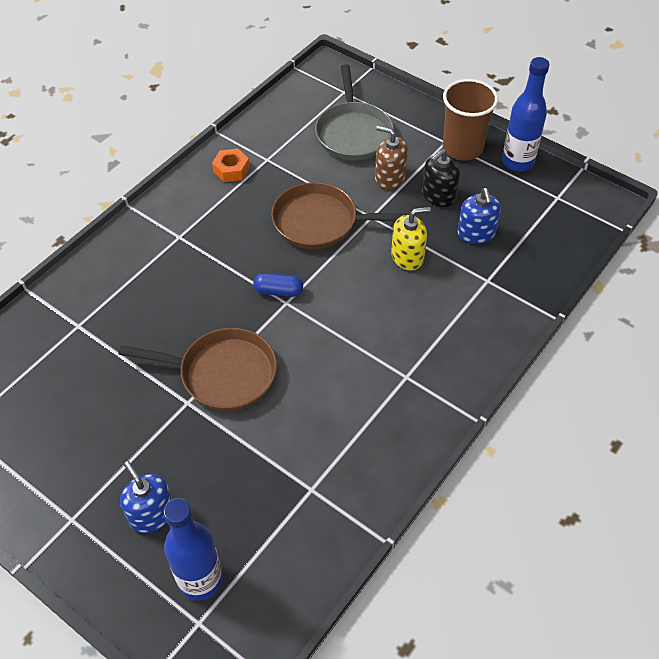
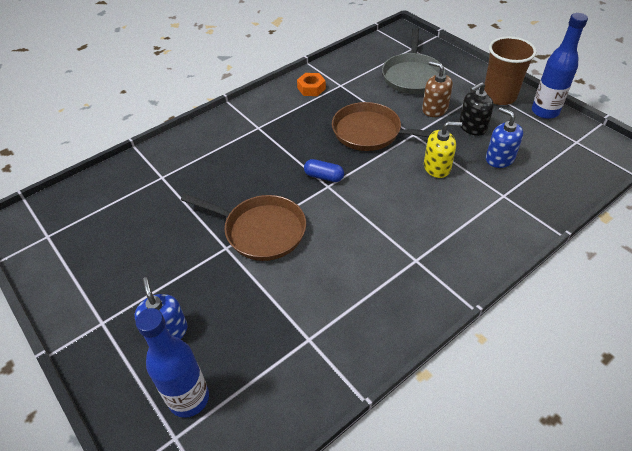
camera: 15 degrees right, 5 degrees down
blue soap dispenser [457,188,501,244] -> blue soap dispenser turned 135 degrees clockwise [486,107,523,168]

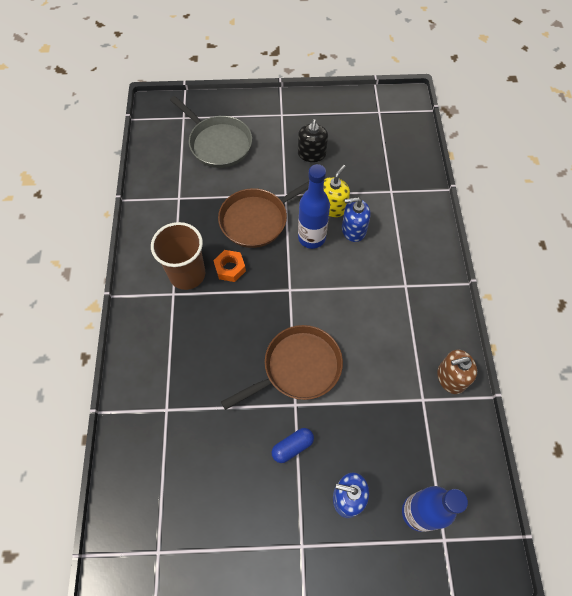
camera: 55 degrees left, 15 degrees up
orange nut [297,73,326,96] -> orange nut moved to [213,250,246,282]
blue capsule [304,159,344,182] -> blue capsule moved to [272,428,314,463]
brown soap dispenser [422,61,453,117] -> brown soap dispenser moved to [437,349,477,394]
brown cup [484,36,537,105] -> brown cup moved to [151,222,205,290]
blue soap dispenser [486,107,523,168] -> blue soap dispenser moved to [342,197,371,242]
blue bottle [532,13,588,119] -> blue bottle moved to [298,164,330,249]

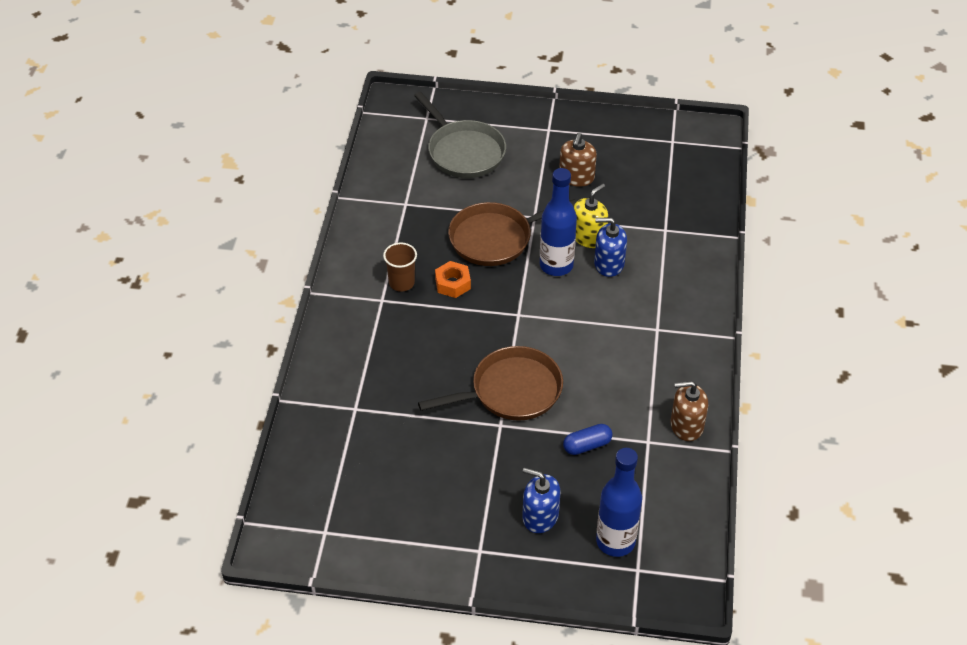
camera: 10 degrees right, 15 degrees down
brown cup [151,222,205,290] -> brown cup [383,243,417,292], size x0.60
blue capsule [272,428,314,463] -> blue capsule moved to [563,424,612,455]
black soap dispenser [298,119,328,162] -> brown soap dispenser [559,133,597,187]

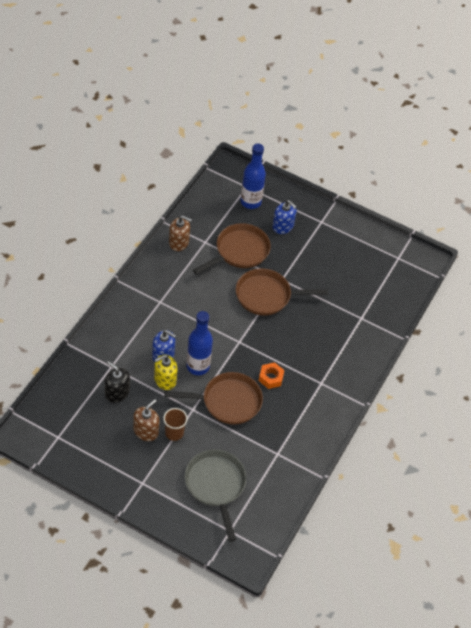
camera: 165 degrees left, 5 degrees up
brown cup [383,243,417,292] -> brown cup moved to [163,408,188,441]
blue capsule [563,424,612,455] -> brown pan [193,223,271,274]
none -> black soap dispenser [105,361,130,403]

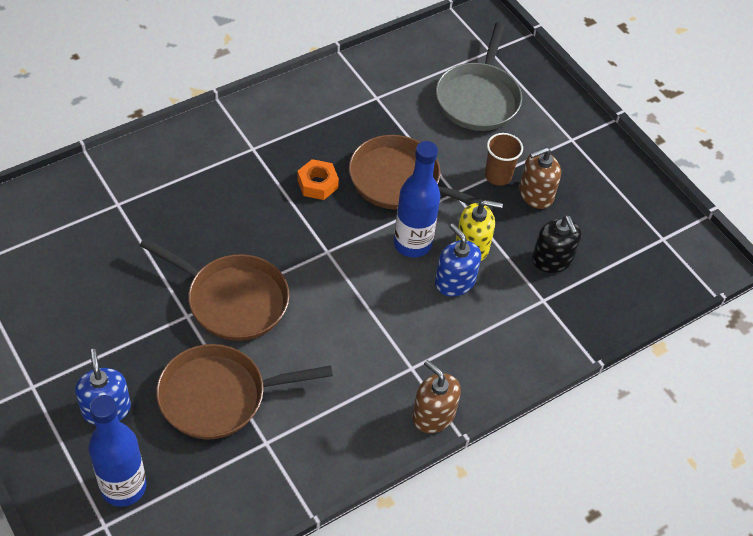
camera: 150 degrees left, 0 degrees up
brown soap dispenser [169,215,192,251] -> brown soap dispenser moved to [412,360,461,433]

